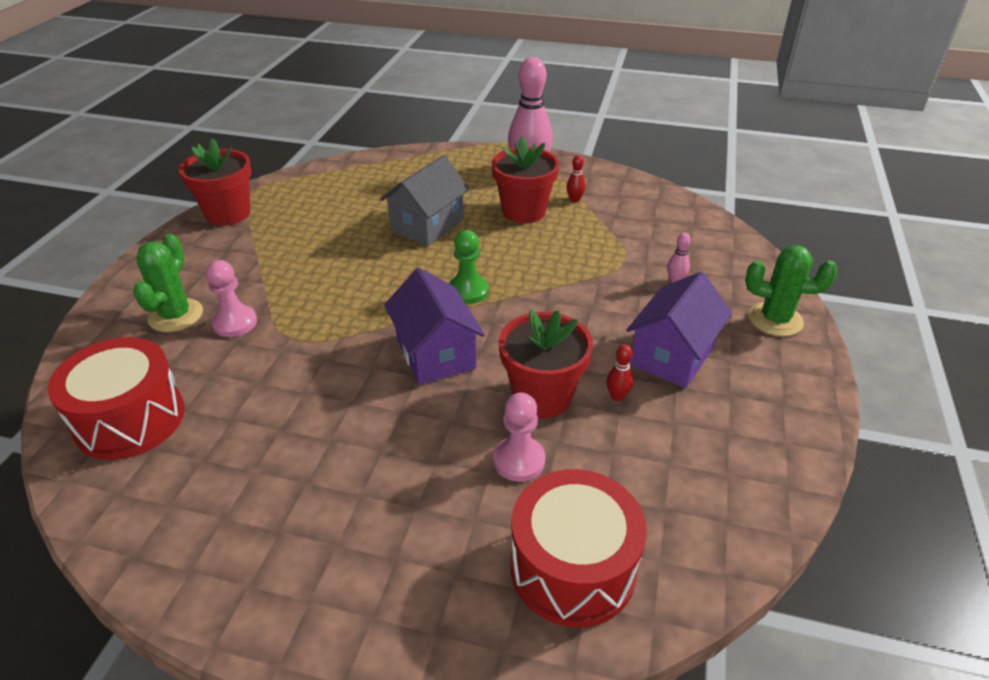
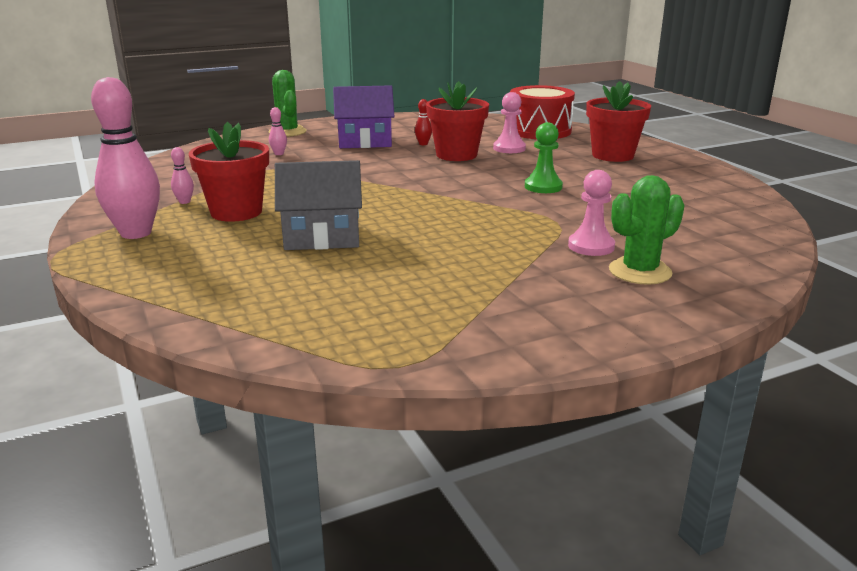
camera: 130 degrees left, 15 degrees down
red drum [47,337,185,460] -> none
red flower pot [179,138,251,226] -> red flower pot moved to [586,81,651,162]
purple house [384,268,485,385] -> none
green pawn [449,230,488,304] -> green pawn moved to [525,122,563,193]
red bowling pin [567,155,585,202] -> pink bowling pin [171,147,194,204]

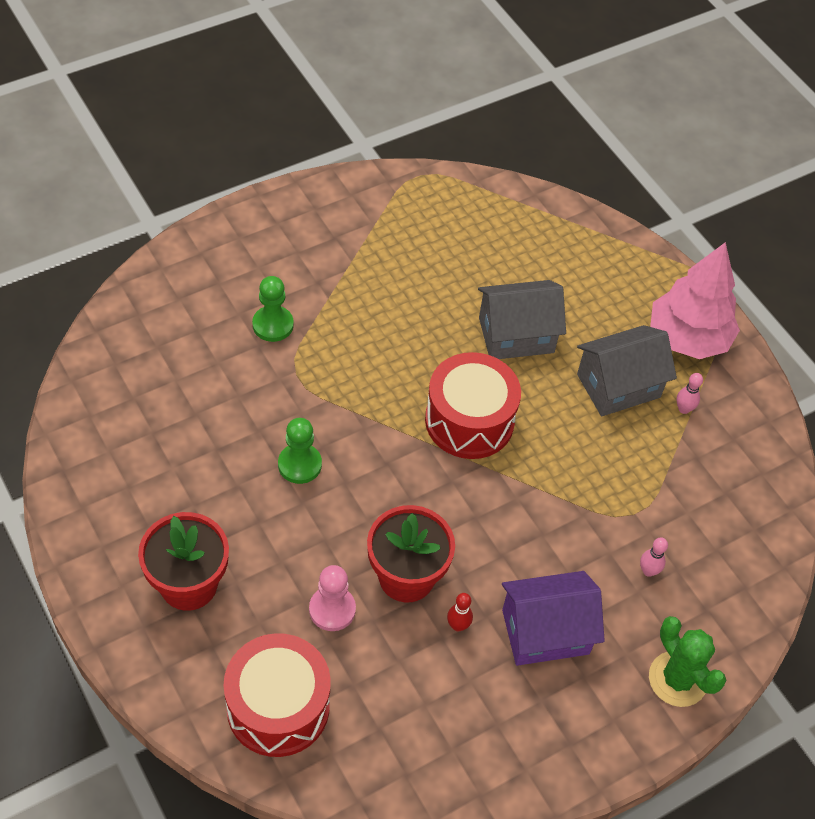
camera: 170 degrees right, 30 degrees up
pink bowling pin [91,77,160,239] -> pink tree [650,242,740,359]
red flower pot [188,122,269,222] -> grey house [577,325,677,416]
pink pawn [568,170,615,256] -> green pawn [252,276,294,342]
green cactus [609,175,685,285] -> none
none -> red drum [425,352,521,459]

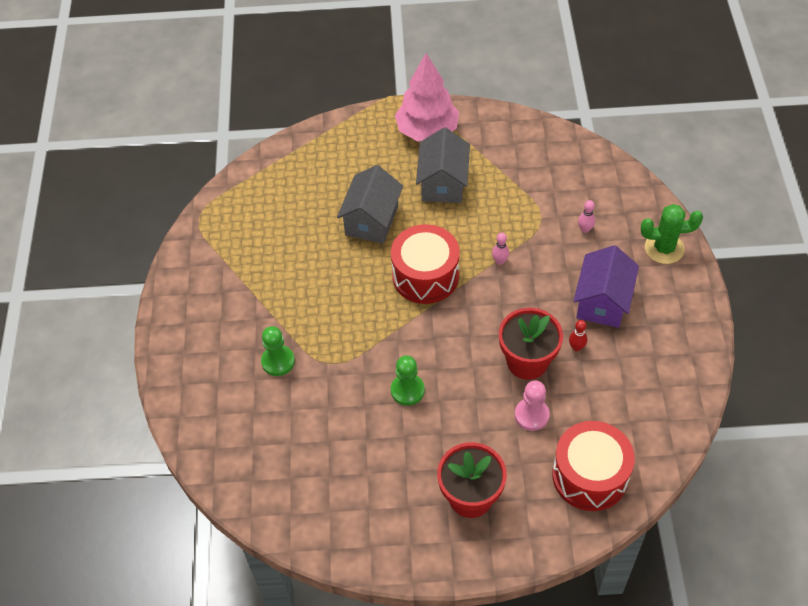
camera: 55 degrees left, 0 degrees up
pink bowling pin [677,373,703,414] -> pink bowling pin moved to [492,232,509,265]

